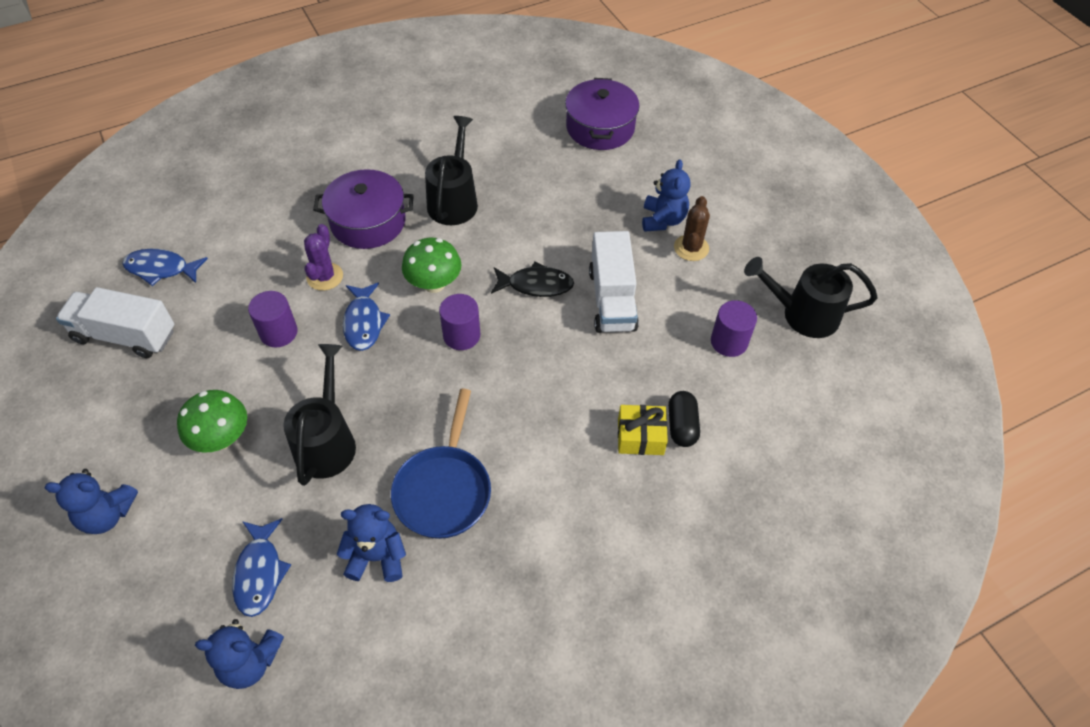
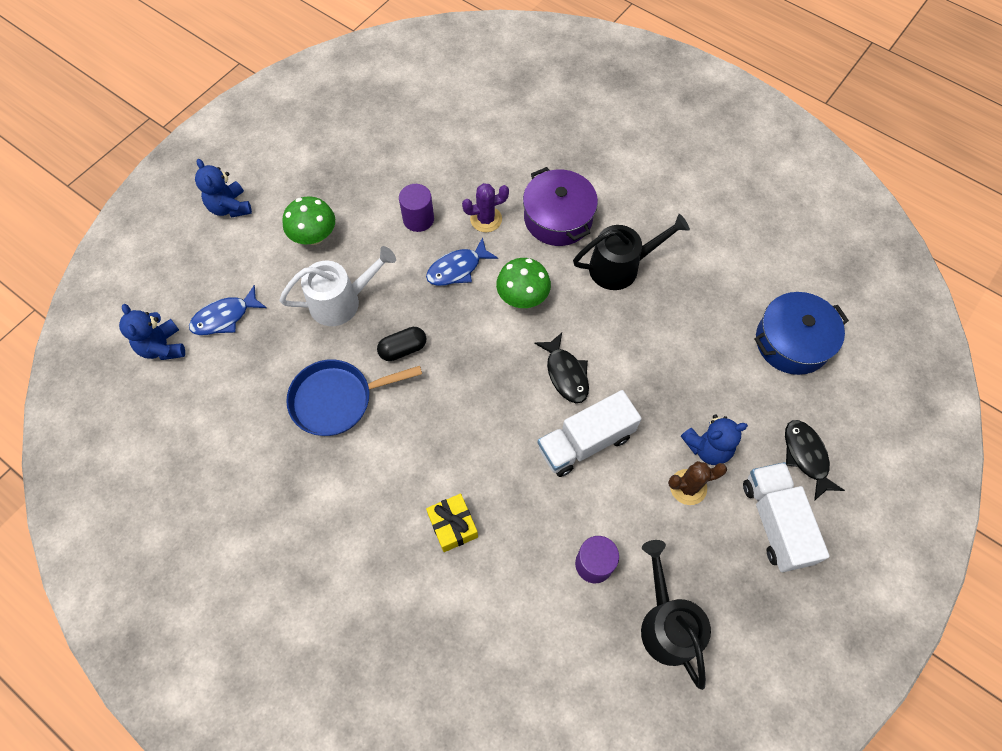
camera: 65 degrees right, 10 degrees up
white truck [56,287,174,358] -> white truck moved to [743,462,830,572]
blue fish [122,249,208,286] -> none
black watering can [283,344,356,486] -> white watering can [280,246,396,326]
blue teddy bear [337,504,406,582] -> none
purple cylinder [439,294,480,350] -> none
purple pot [565,78,639,150] -> blue pot [754,292,849,375]
black capsule [668,391,700,447] -> black capsule moved to [377,327,426,361]
none -> black fish [785,420,845,501]

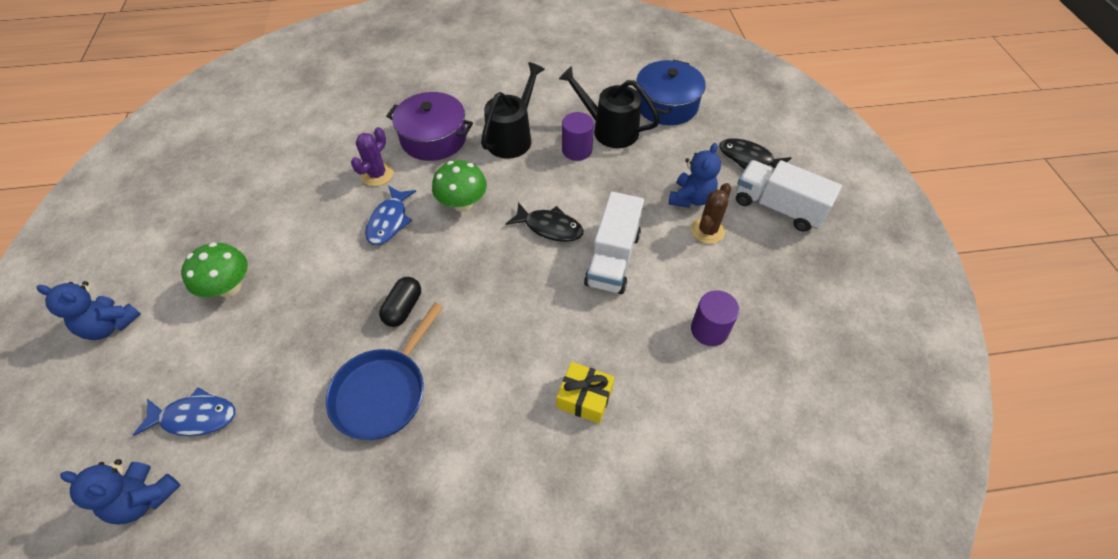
camera: 45 degrees left, 10 degrees down
blue fish [189,285,267,335] -> blue fish turned 105 degrees counterclockwise [133,387,235,436]
white watering can [280,246,396,326] -> none
purple cylinder [399,184,434,232] -> purple cylinder moved to [562,112,594,161]
black watering can [641,540,711,690] -> black watering can moved to [559,66,660,148]

